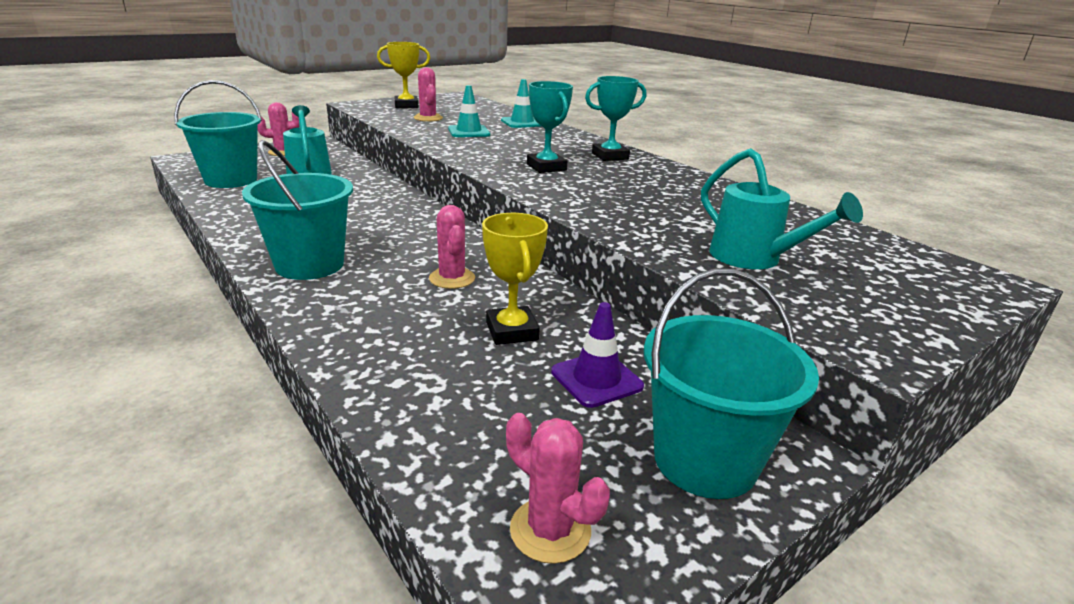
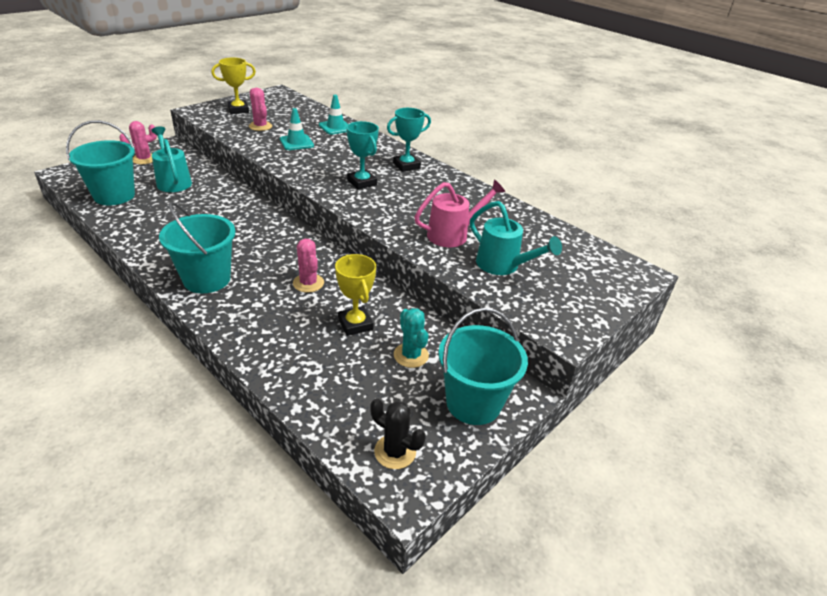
camera: 10 degrees left, 10 degrees up
pink cactus [506,413,610,564] -> black cactus [370,398,426,469]
purple traffic cone [551,302,644,408] -> turquoise cactus [394,308,429,368]
none -> pink watering can [414,180,505,247]

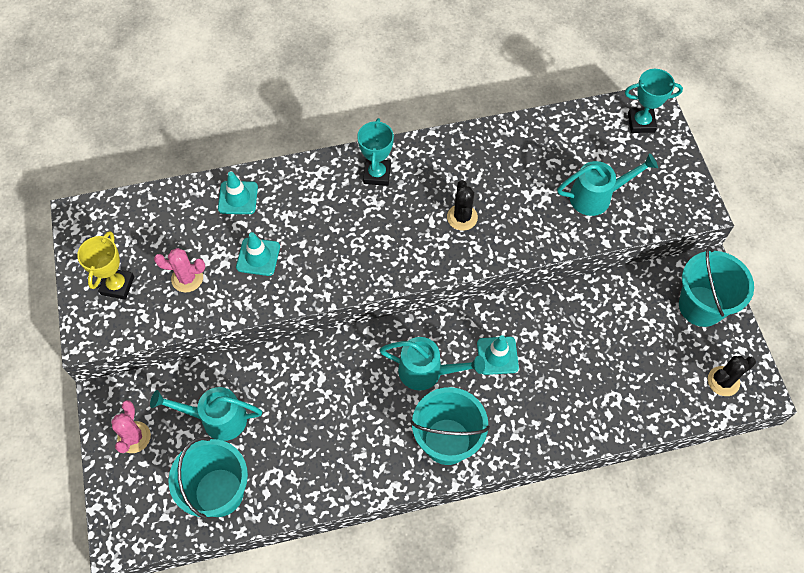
camera: 55 degrees left, 25 degrees up
pink cactus [293,239,324,293] -> turquoise traffic cone [477,335,519,375]
yellow trophy [335,254,376,336] -> none
turquoise trophy [347,121,379,190] -> turquoise trophy moved to [625,69,683,133]
turquoise cactus [394,308,429,368] -> none
pink watering can [414,180,505,247] -> none
none -> turquoise watering can [380,337,485,391]
none -> black cactus [447,180,478,231]

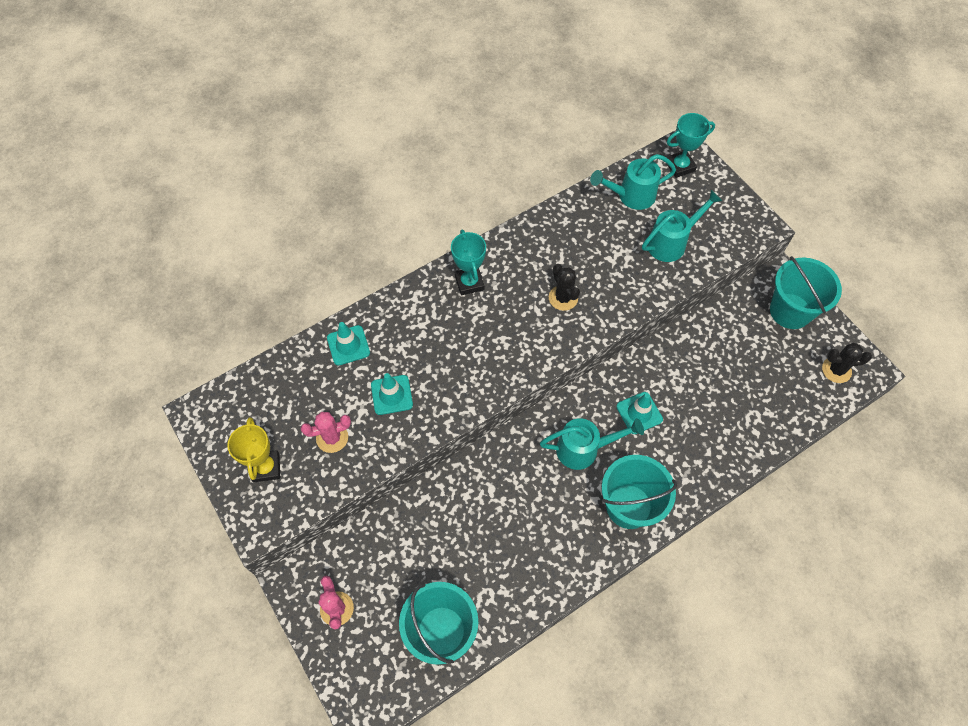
camera: 20 degrees left, 0 degrees up
turquoise watering can [150,387,262,441] -> turquoise watering can moved to [590,154,676,210]
black cactus [708,356,756,396] -> black cactus turned 45 degrees clockwise [822,343,872,383]

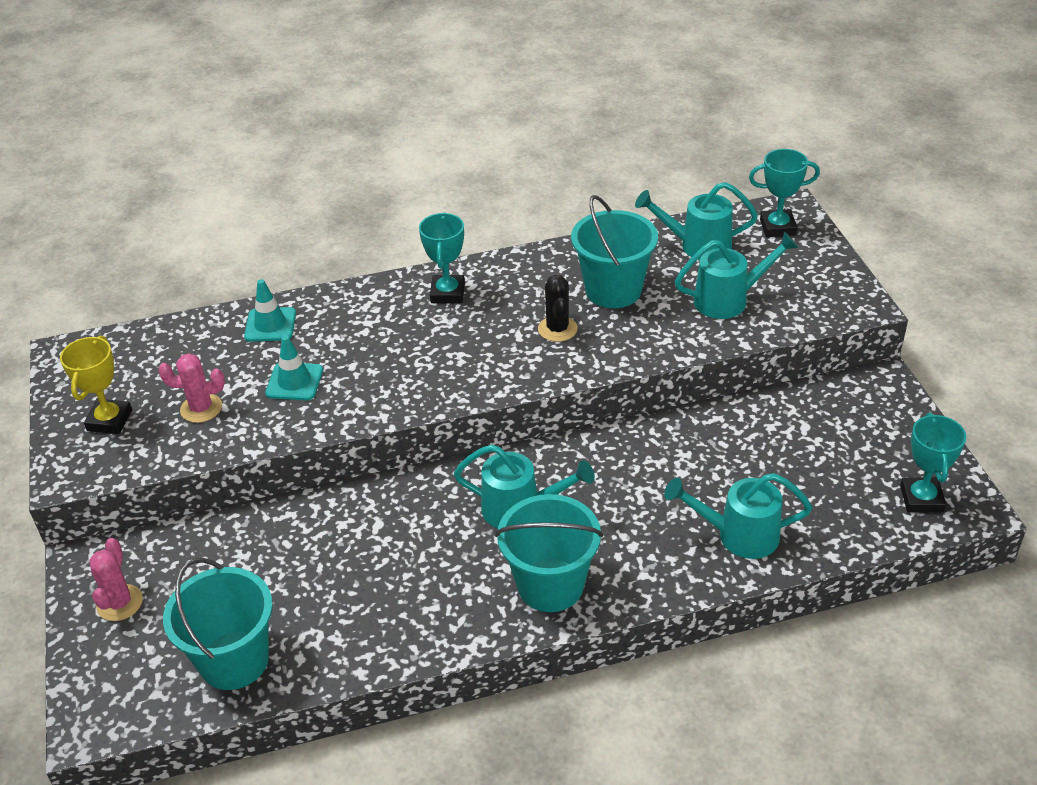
camera: 20 degrees right, 20 degrees down
turquoise traffic cone [616,392,663,434] -> none
turquoise bucket [770,256,842,329] -> turquoise bucket moved to [571,195,658,308]
black cactus [822,343,872,383] -> turquoise trophy [900,413,966,513]
none -> turquoise watering can [664,473,812,559]

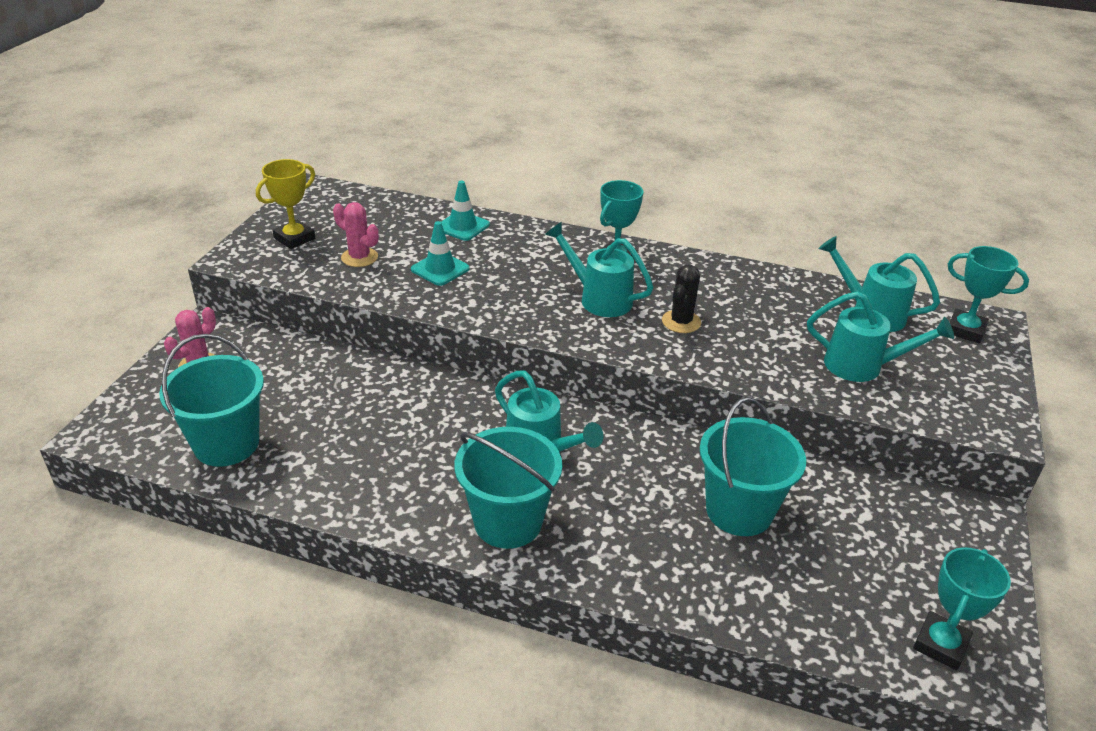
camera: 30 degrees right, 5 degrees down
turquoise bucket [571,195,658,308] -> turquoise bucket moved to [700,397,806,536]
turquoise watering can [664,473,812,559] -> turquoise watering can moved to [545,222,653,317]

